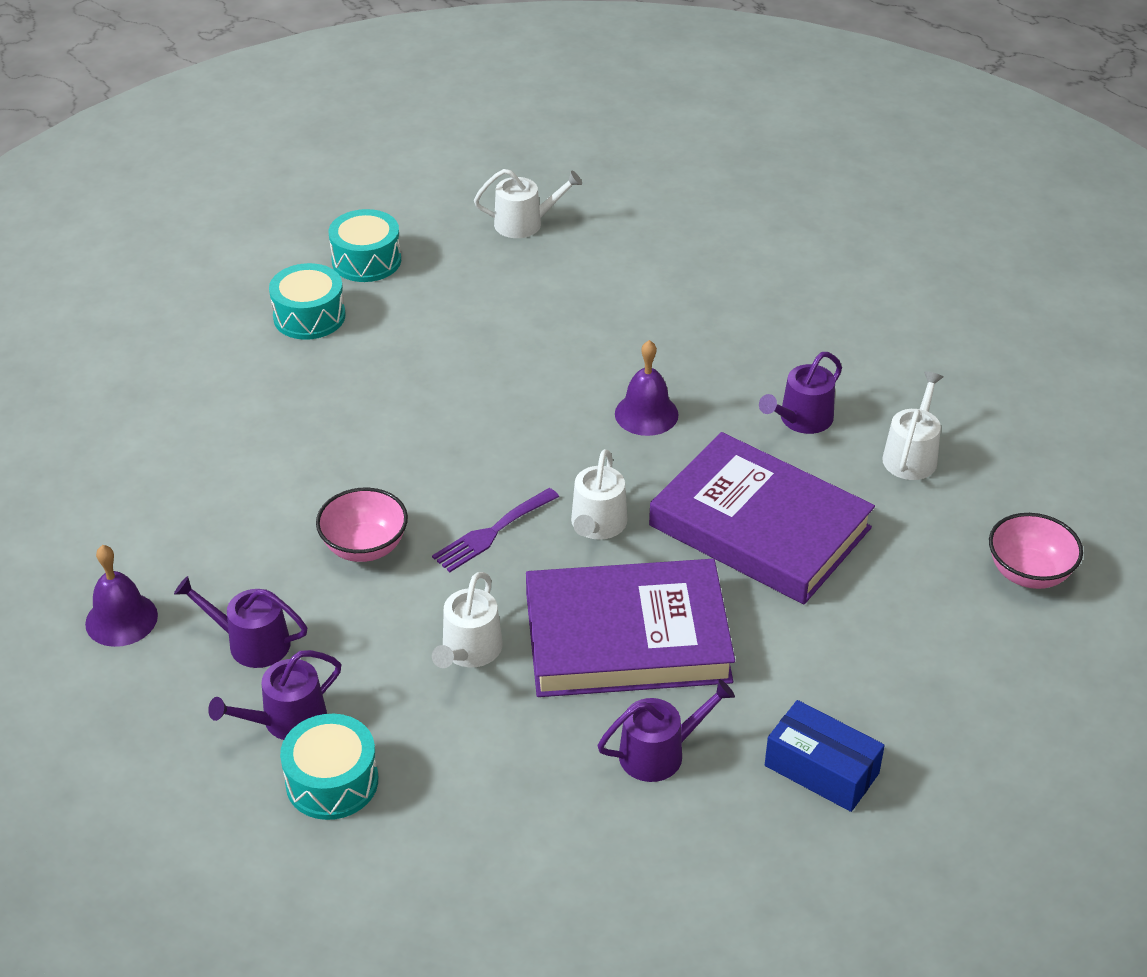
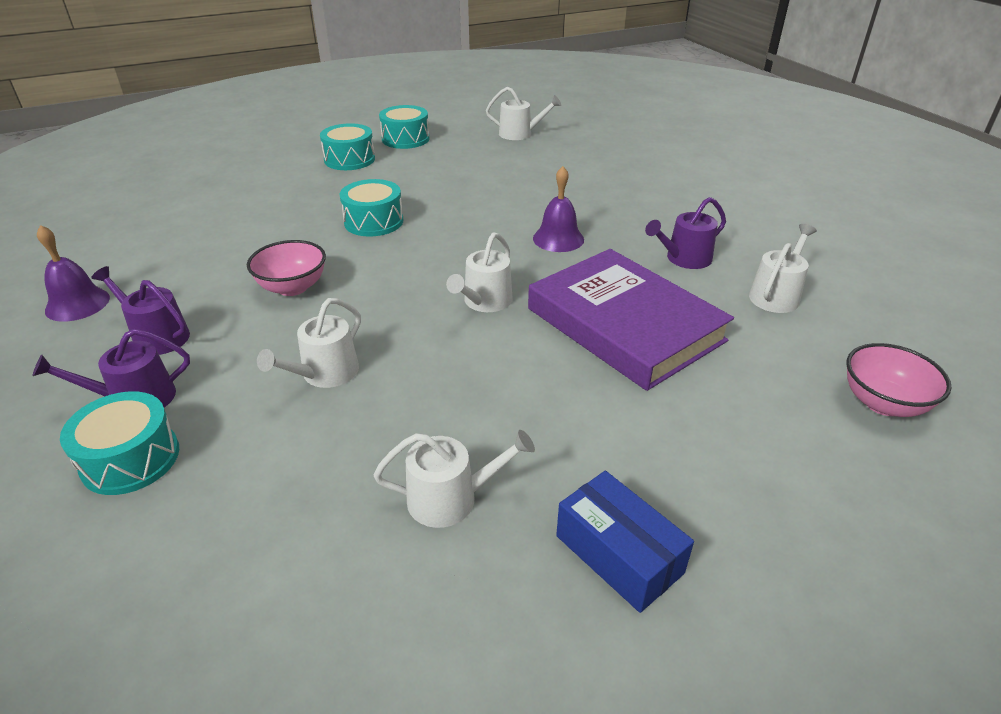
camera: 15 degrees right, 5 degrees down
purple fork [432,488,559,572] -> none
purple book [526,559,735,697] -> none
purple watering can [598,679,735,782] -> white watering can [374,430,535,528]
none -> turquoise drum [339,179,403,236]

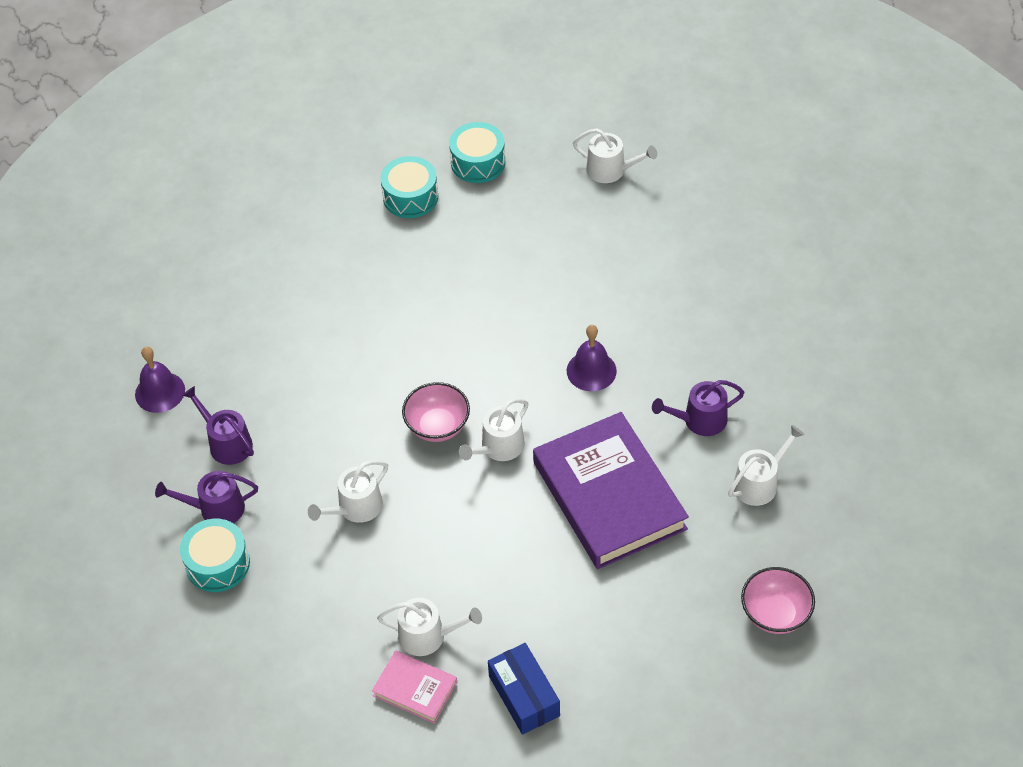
camera: 15 degrees right, 15 degrees up
pink bowl [247,240,326,296] -> pink bowl moved to [402,382,470,442]
turquoise drum [339,179,403,236] -> none
none -> pink book [372,650,457,724]

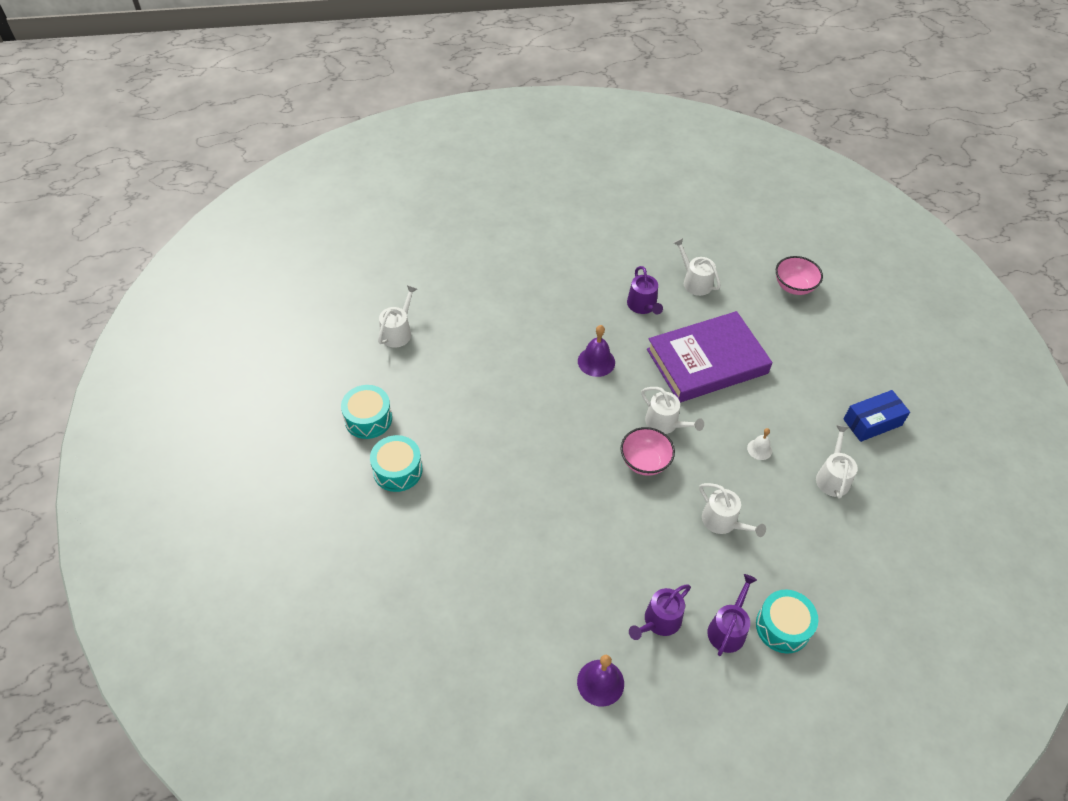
camera: 90 degrees left, 0 degrees up
purple watering can [155,471,258,524] -> purple watering can turned 150 degrees counterclockwise [707,574,757,656]
pink book [372,650,457,724] -> none
none -> white bell [747,428,772,460]

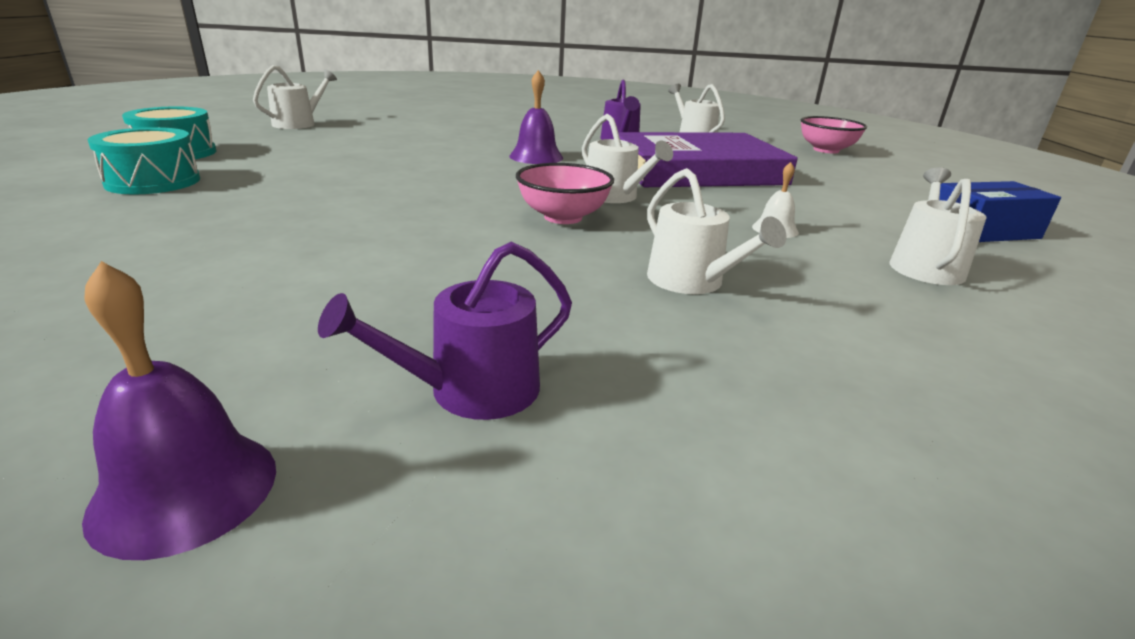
camera: 10 degrees right, 25 degrees down
purple watering can [707,574,757,656] -> none
turquoise drum [756,590,818,654] -> none

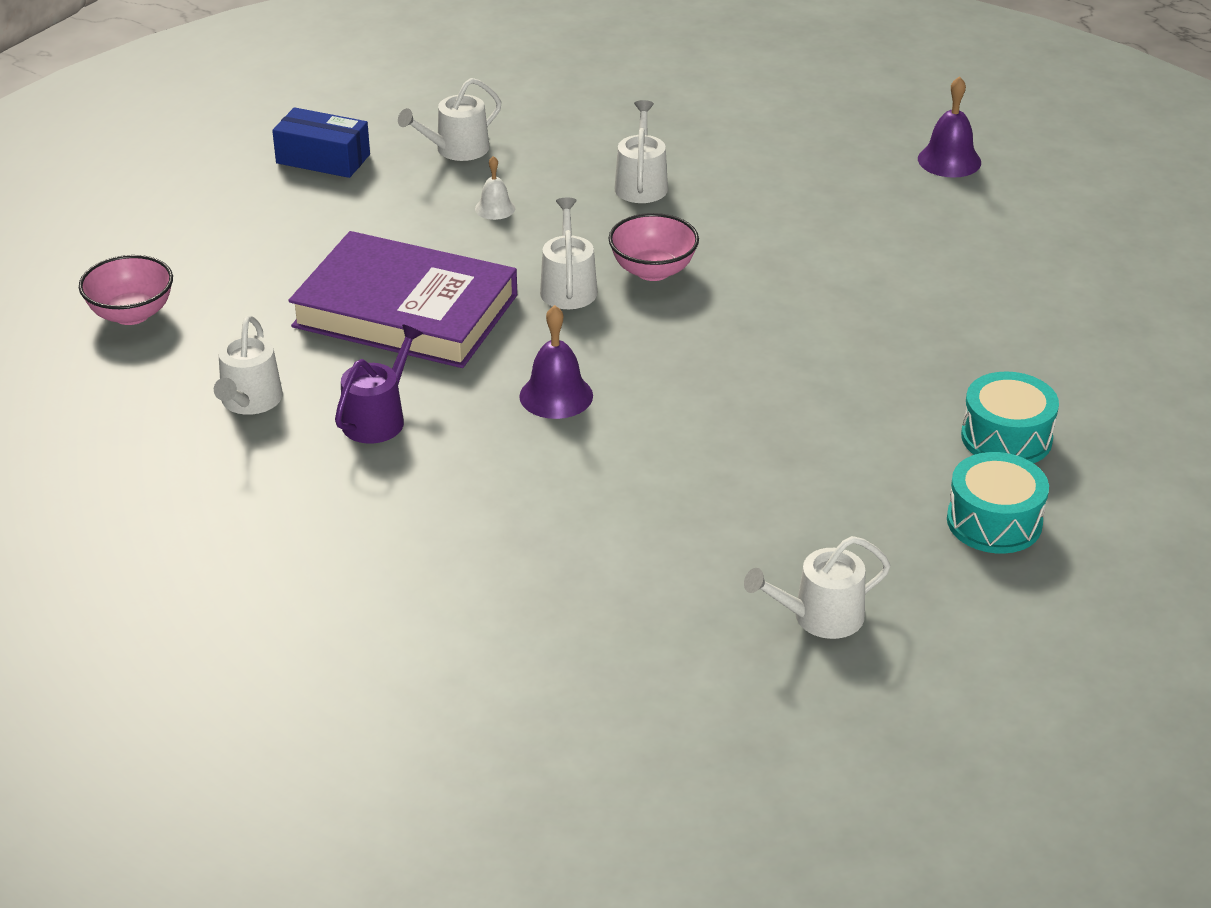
camera: 145 degrees left, 10 degrees up
purple watering can [318,242,572,420] -> none

